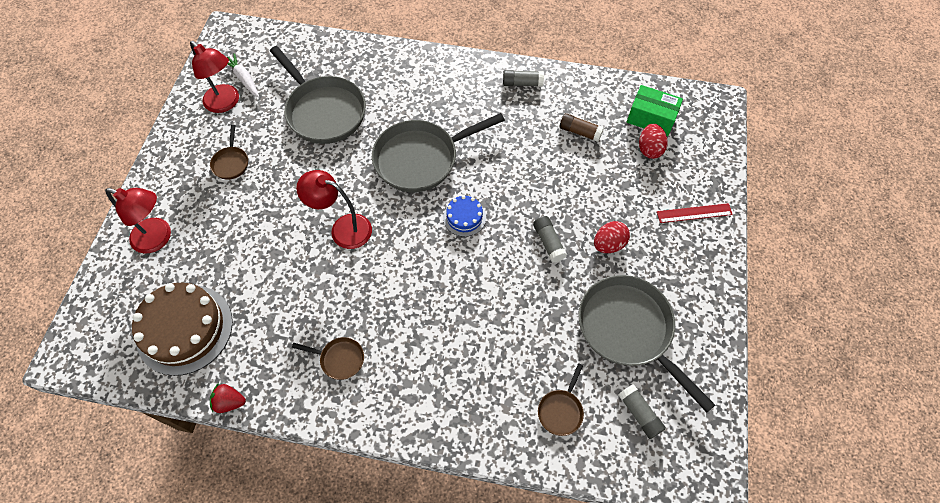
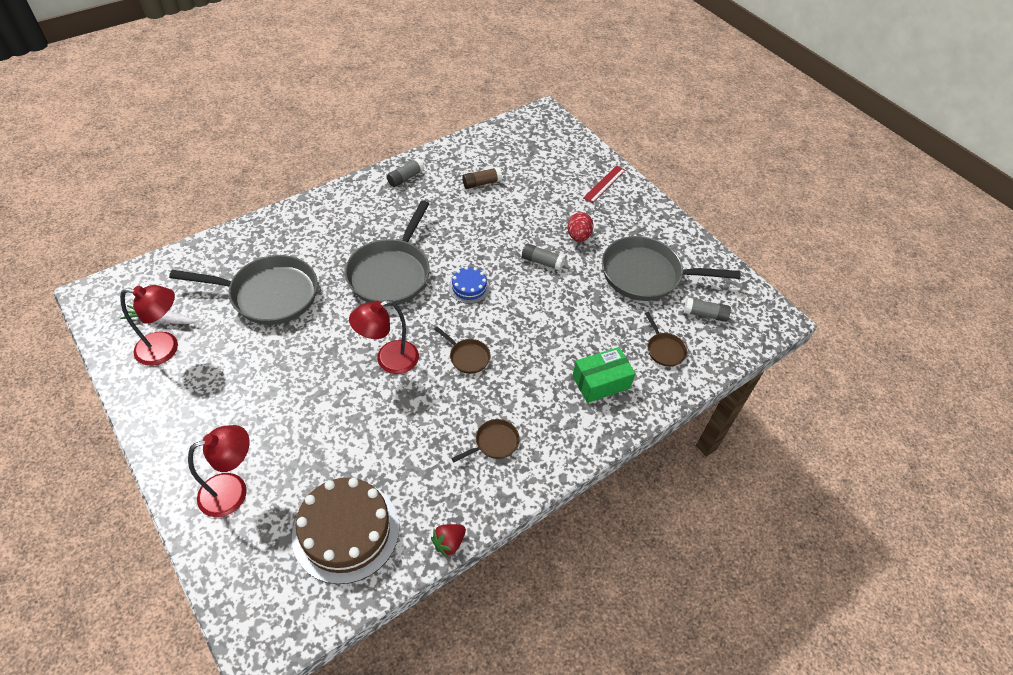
camera: 50 degrees left, 10 degrees down
brown pan [210,125,248,180] -> brown pan moved to [434,327,491,374]
green box [627,85,683,136] -> green box moved to [572,347,635,403]
red egg [639,124,668,159] -> none

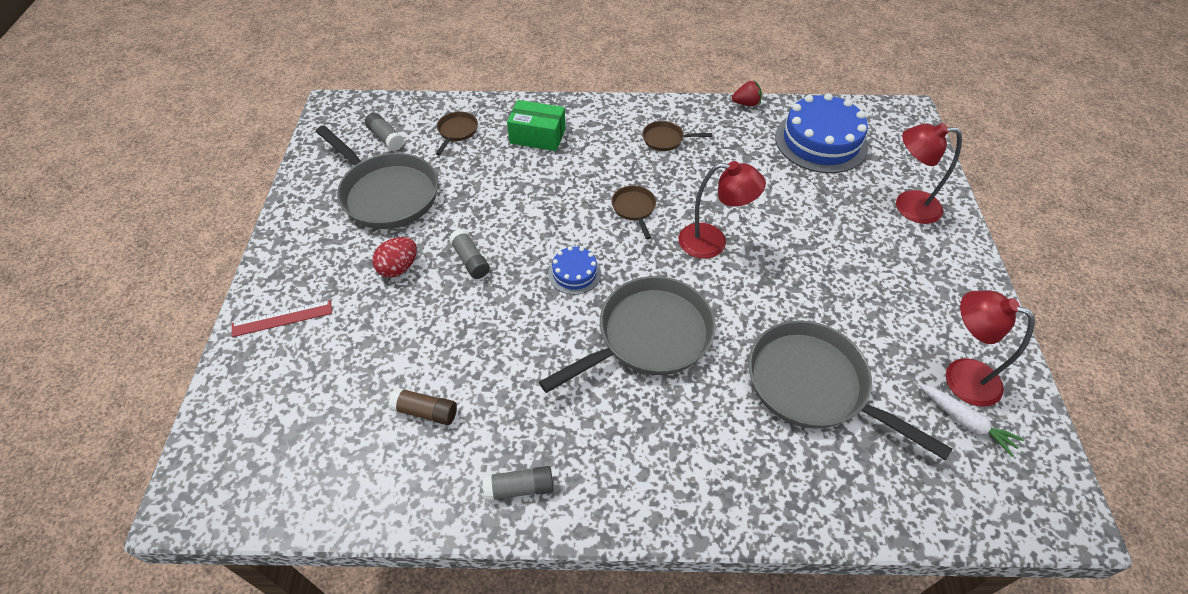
camera: 140 degrees left, 0 degrees up
brown cake [292,478,399,584] -> blue cake [775,93,868,173]

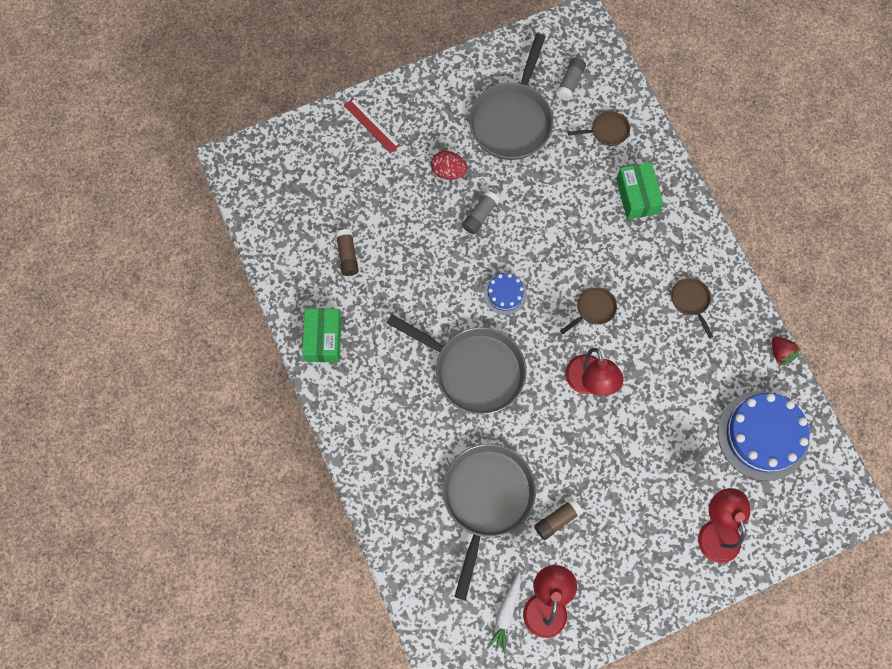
camera: 65 degrees right, 20 degrees up
grey glue stick [483,466,554,501] -> green box [302,308,341,362]
none -> brown glue stick [534,498,583,540]

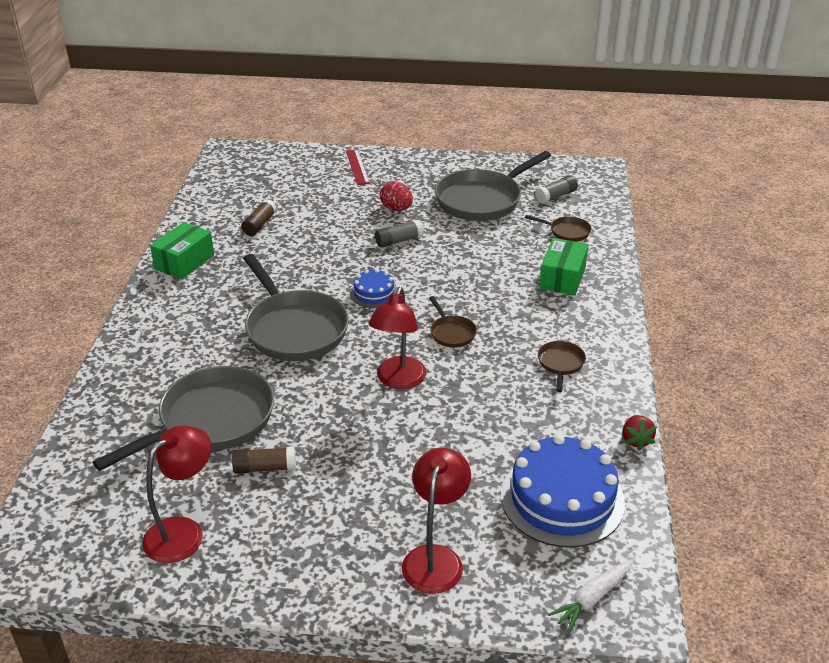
camera: 30 degrees right, 35 degrees down
white carrot [487,572,521,654] -> white carrot moved to [548,559,633,632]
brown pan [560,287,617,334] -> brown pan turned 75 degrees clockwise [429,296,477,348]

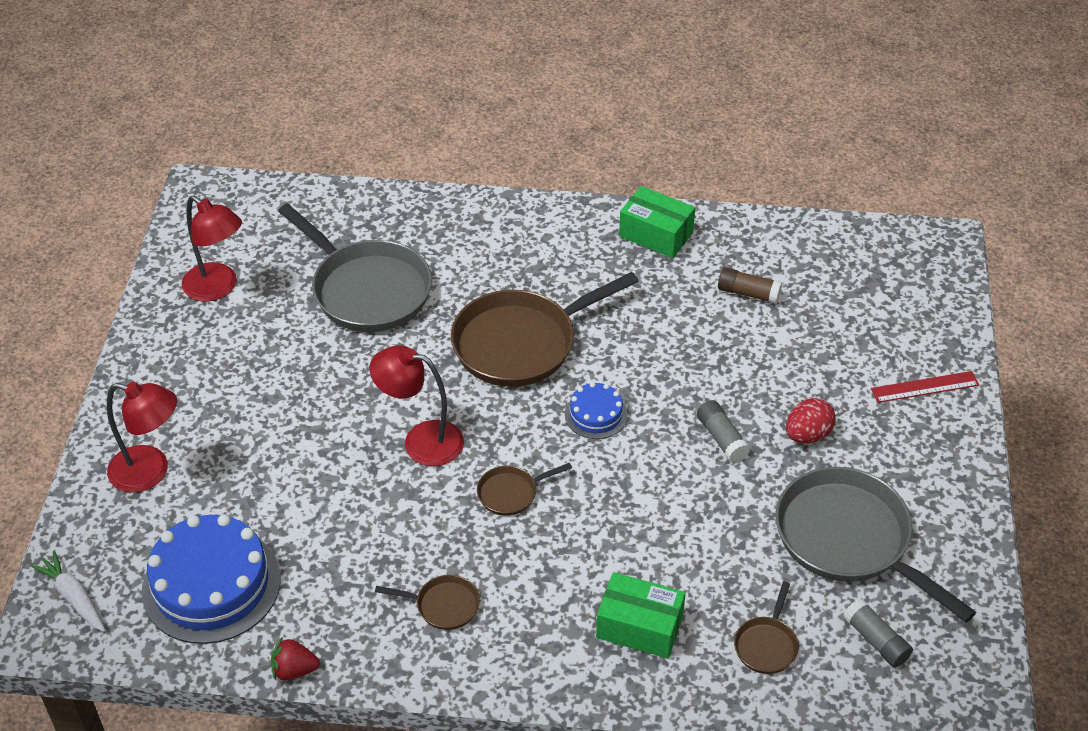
camera: 90 degrees right, 10 degrees up
brown glue stick [232,447,296,474] -> none
grey pan [243,254,349,361] -> brown pan [451,272,639,387]

